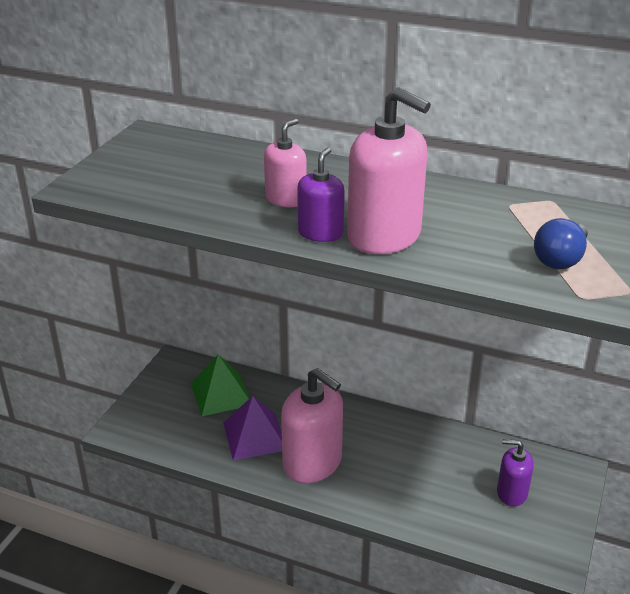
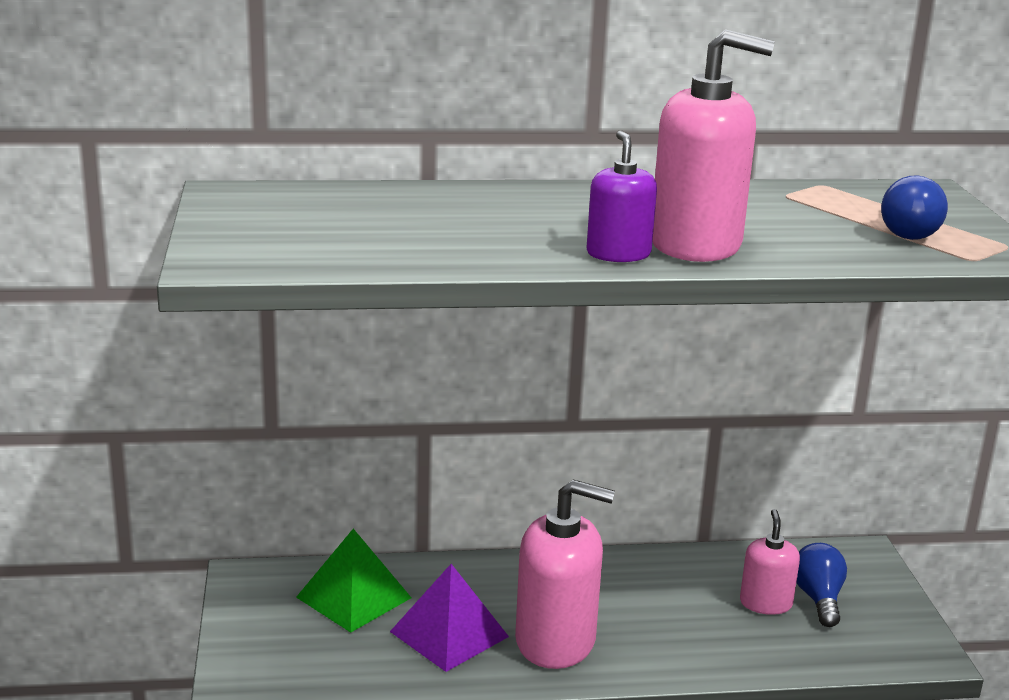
camera: 30 degrees left, 10 degrees down
pink soap dispenser [264,119,307,207] -> pink soap dispenser moved to [740,509,800,615]
purple soap dispenser [497,439,534,506] -> blue light bulb [796,543,847,627]

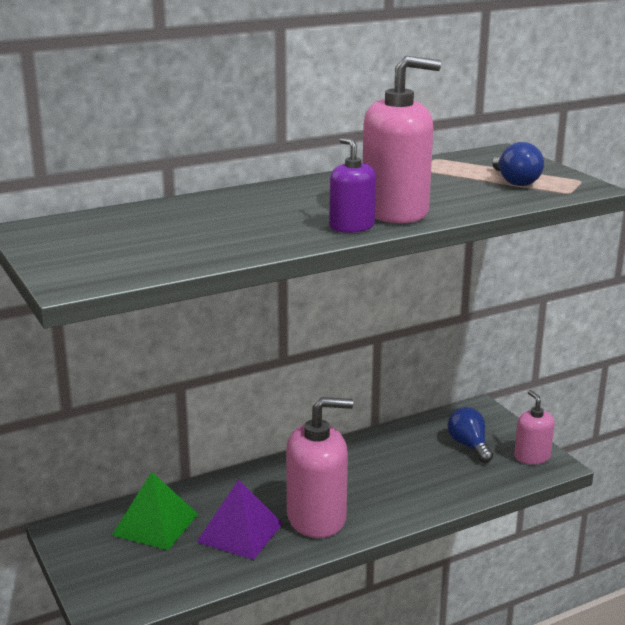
camera: 20 degrees left, 0 degrees up
pink soap dispenser [740,509,800,615] -> pink soap dispenser moved to [514,390,555,464]

